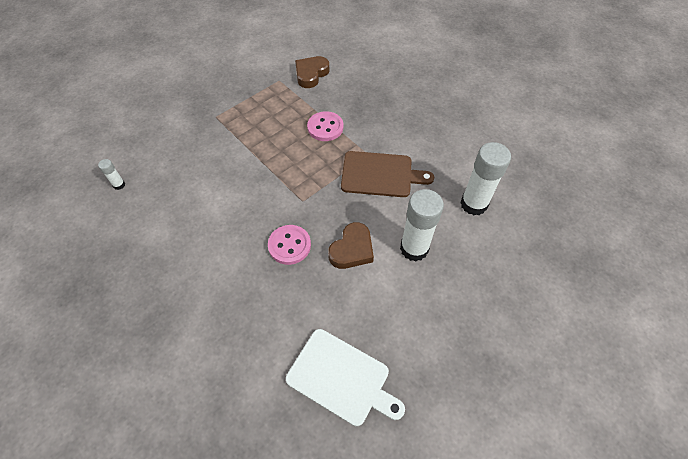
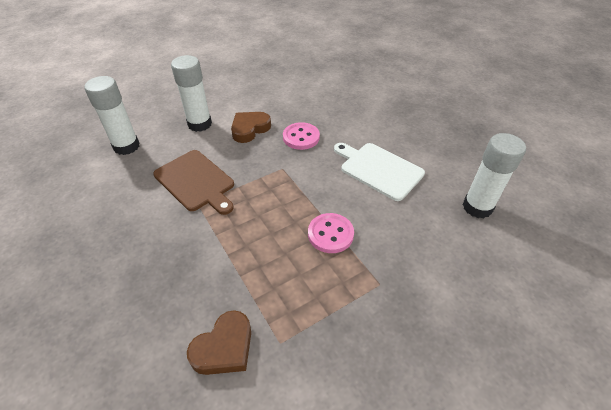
camera: 170 degrees left, 10 degrees down
white glue stick [98,159,125,190] -> white glue stick [463,133,526,218], size x2.23
white cutting board [286,329,405,426] -> white cutting board moved to [334,143,425,201]
pink button [307,111,343,141] -> pink button moved to [308,213,354,253]
brown cutting board [341,151,434,197] -> brown cutting board turned 150 degrees counterclockwise [153,150,234,215]

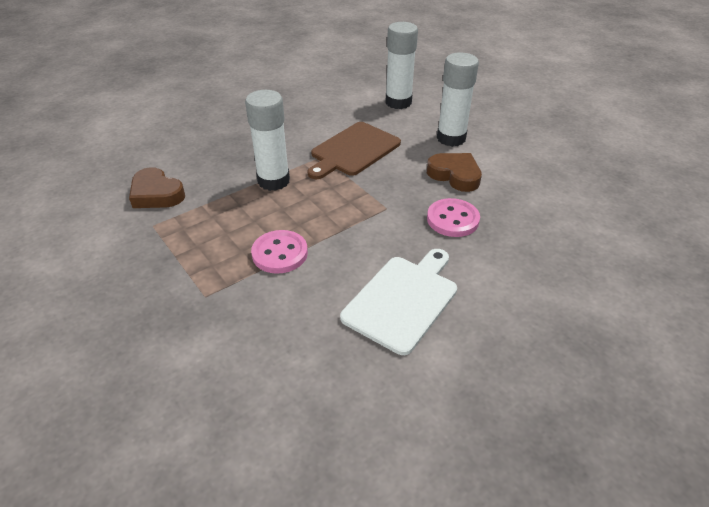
camera: 85 degrees right, 5 degrees down
white glue stick [463,133,526,218] -> white glue stick moved to [245,90,290,191]

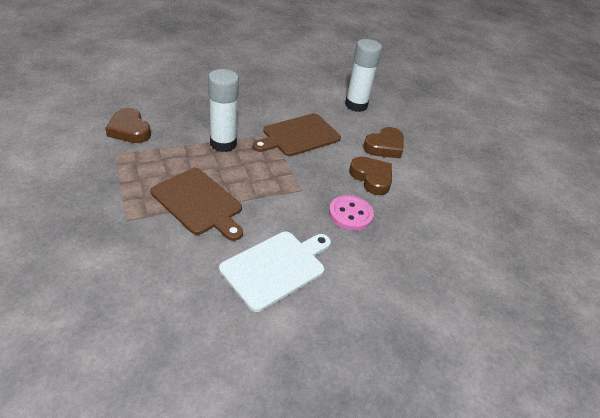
camera: 10 degrees right, 0 degrees up
pink button [251,230,308,274] -> brown cutting board [150,168,243,241]
white glue stick [437,53,479,147] -> brown heart [363,127,404,159]

